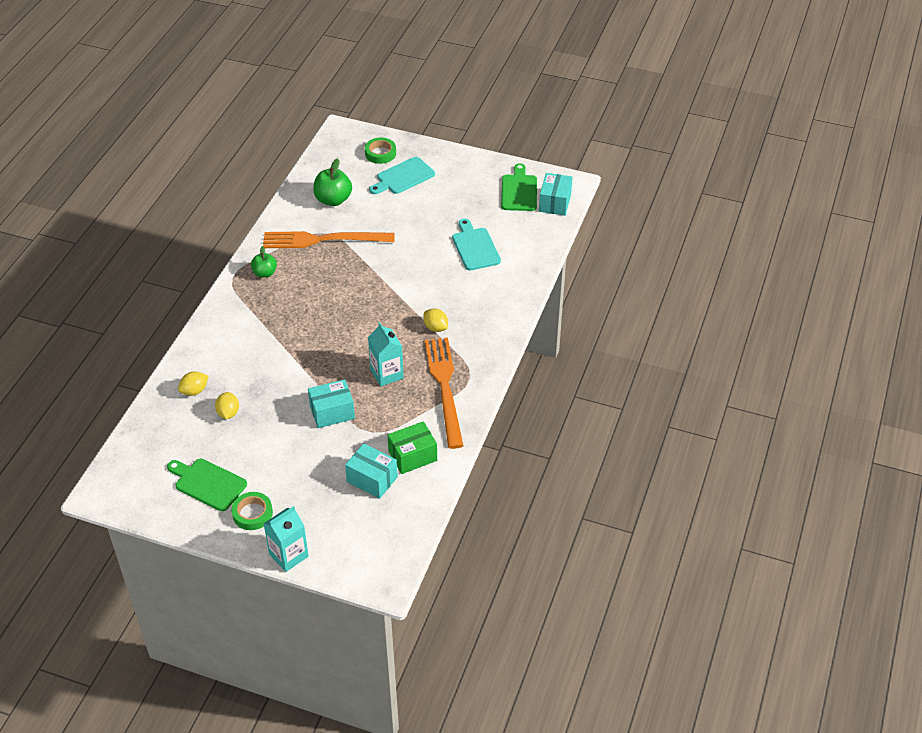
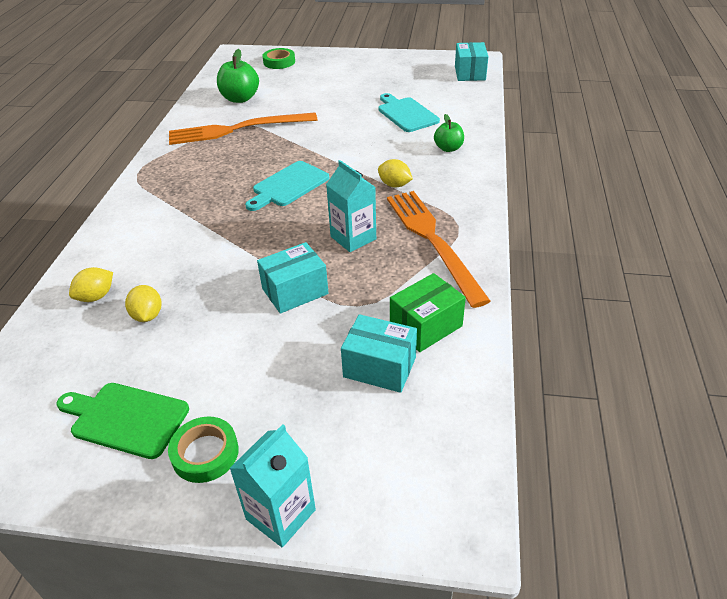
camera: 10 degrees left, 5 degrees down
green apple [251,246,277,278] -> green apple moved to [434,114,464,152]
turquoise cutting board [369,157,435,194] -> turquoise cutting board moved to [245,161,329,211]
green cutting board [501,163,537,211] -> none

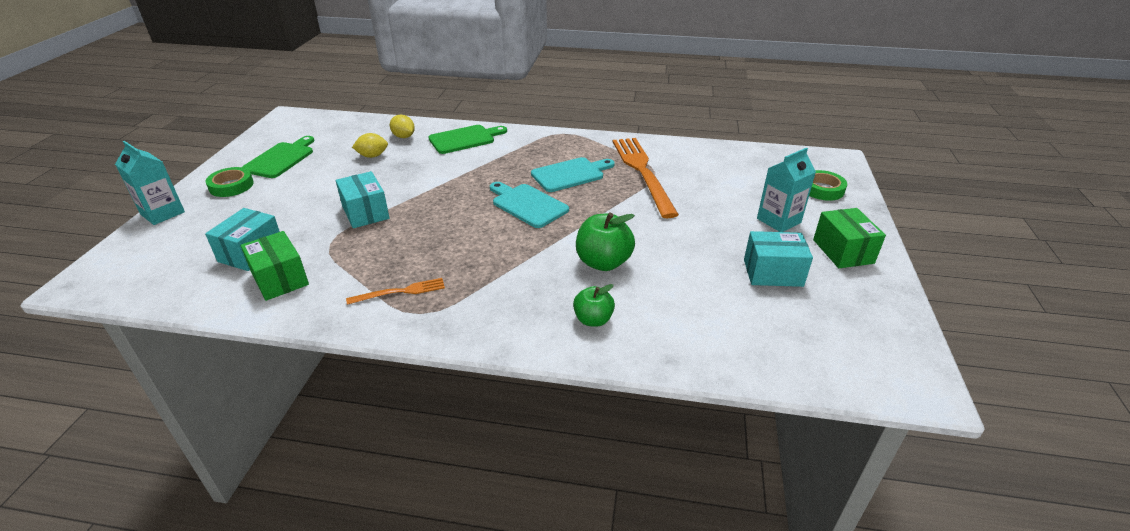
camera: 90 degrees right, 5 degrees down
green apple [217,49,259,103] -> green apple moved to [576,213,635,271]
turquoise carton [326,160,376,252] -> turquoise carton moved to [757,148,816,232]
turquoise cutting board [378,93,440,132] -> turquoise cutting board moved to [531,157,615,192]
yellow lemon [378,159,413,188] -> none
orange fork [387,191,491,308] -> orange fork [346,278,445,305], size x0.47
turquoise box [455,42,488,81] -> turquoise box moved to [744,231,813,287]
none -> green cutting board [429,125,507,154]
none -> green box [813,208,886,268]

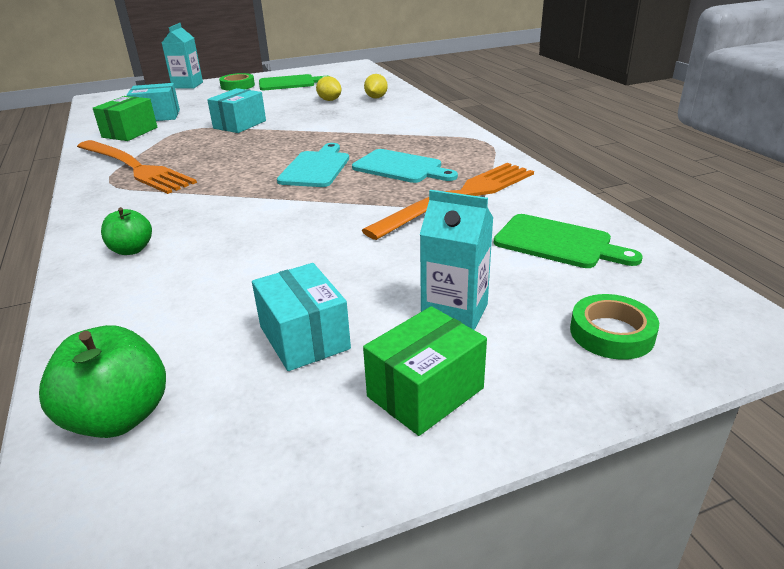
camera: 60 degrees right, 5 degrees down
orange fork [346,278,445,305] -> orange fork [77,140,197,194], size x2.14
green cutting board [429,125,507,154] -> green cutting board moved to [494,214,643,268]
green apple [576,213,635,271] -> green apple moved to [39,325,166,438]

